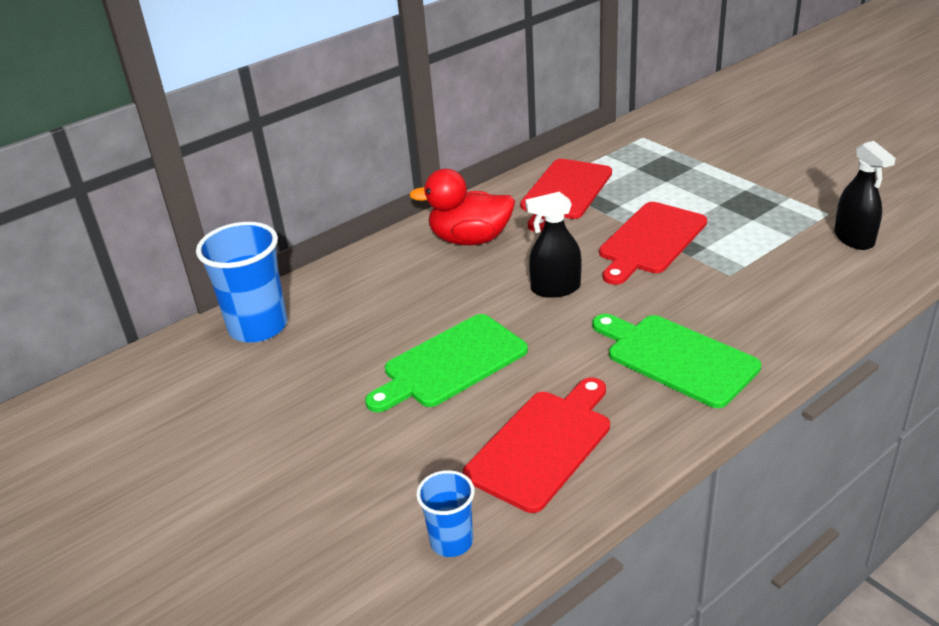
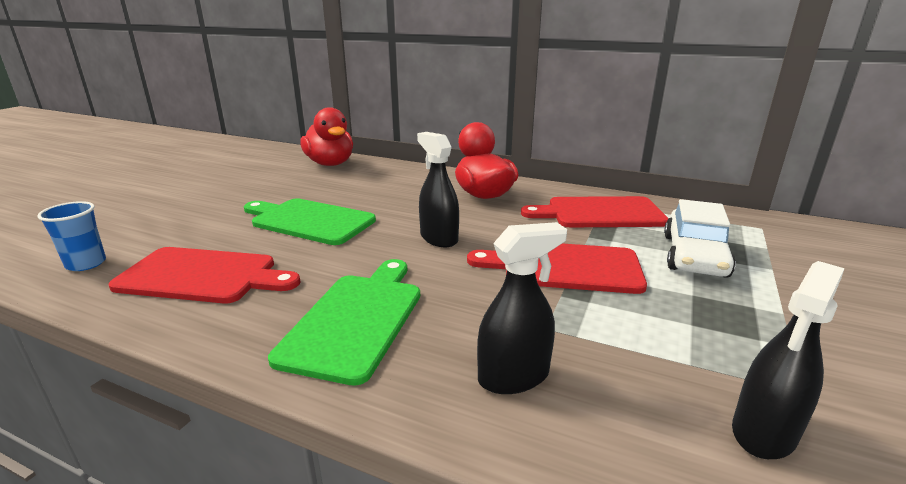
camera: 60 degrees right, 10 degrees down
blue cup [196,222,287,342] -> red duck [300,107,353,166]
none -> black spray bottle [477,222,567,394]
none -> white car [664,199,736,278]

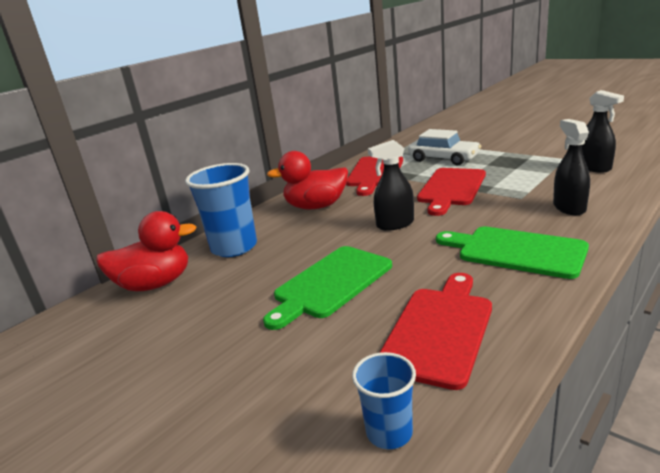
camera: 70 degrees left, 0 degrees up
none -> blue cup [185,163,257,257]

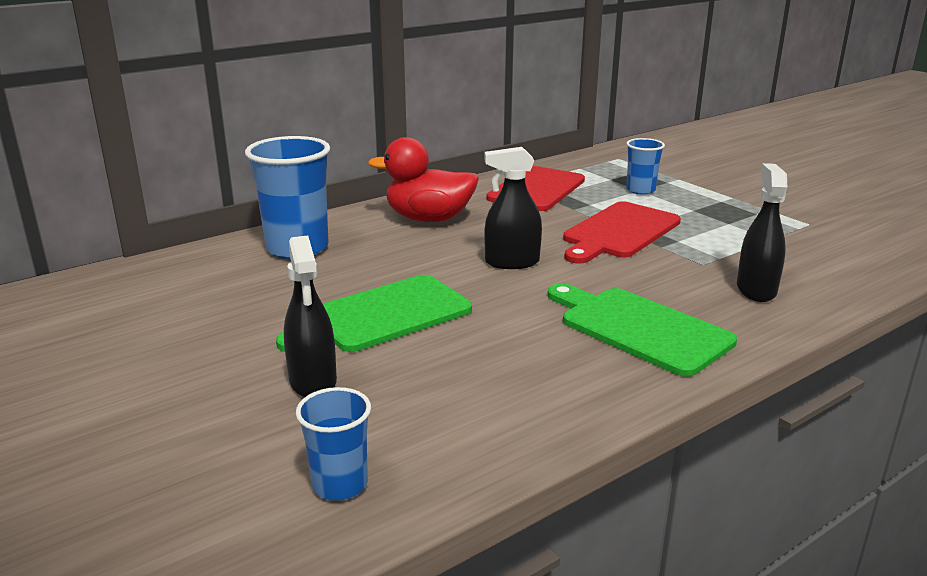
camera: 10 degrees right, 0 degrees up
red duck [96,211,197,291] -> none
red cutting board [380,273,492,390] -> none
white car [408,129,481,165] -> blue cup [626,138,665,195]
black spray bottle [582,90,624,173] -> black spray bottle moved to [284,235,337,398]

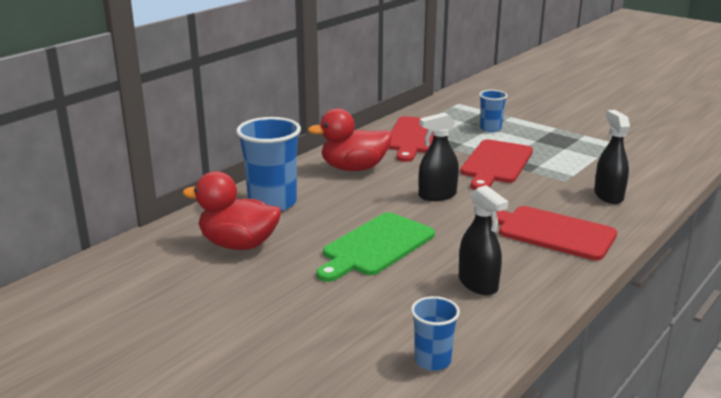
camera: 15 degrees left, 0 degrees up
black spray bottle [284,235,337,398] -> black spray bottle moved to [459,185,508,295]
green cutting board [547,283,737,377] -> red cutting board [491,206,617,260]
none -> red duck [182,171,281,250]

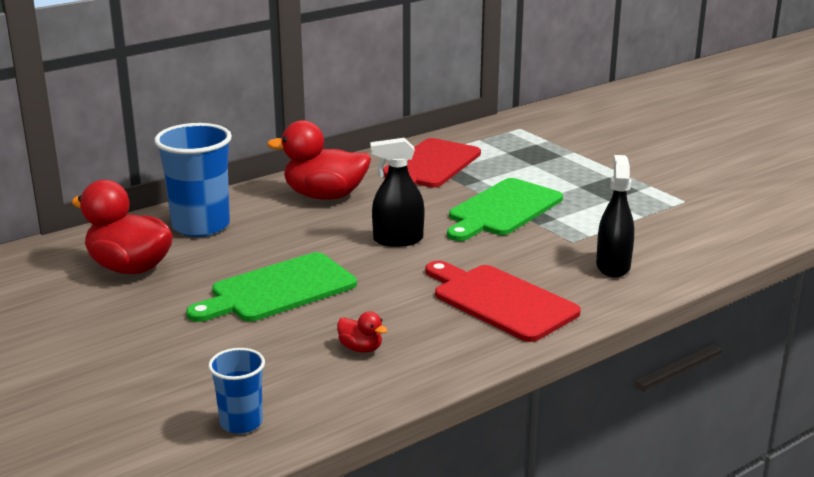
camera: 15 degrees right, 0 degrees up
black spray bottle [459,185,508,295] -> red duck [337,312,387,353]
red cutting board [460,139,533,190] -> green cutting board [447,178,563,241]
blue cup [479,90,508,132] -> none

